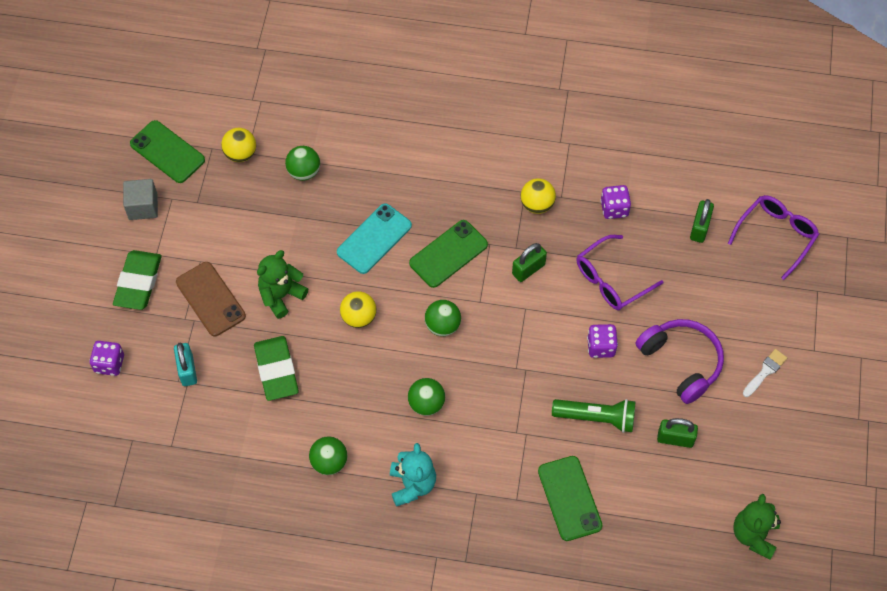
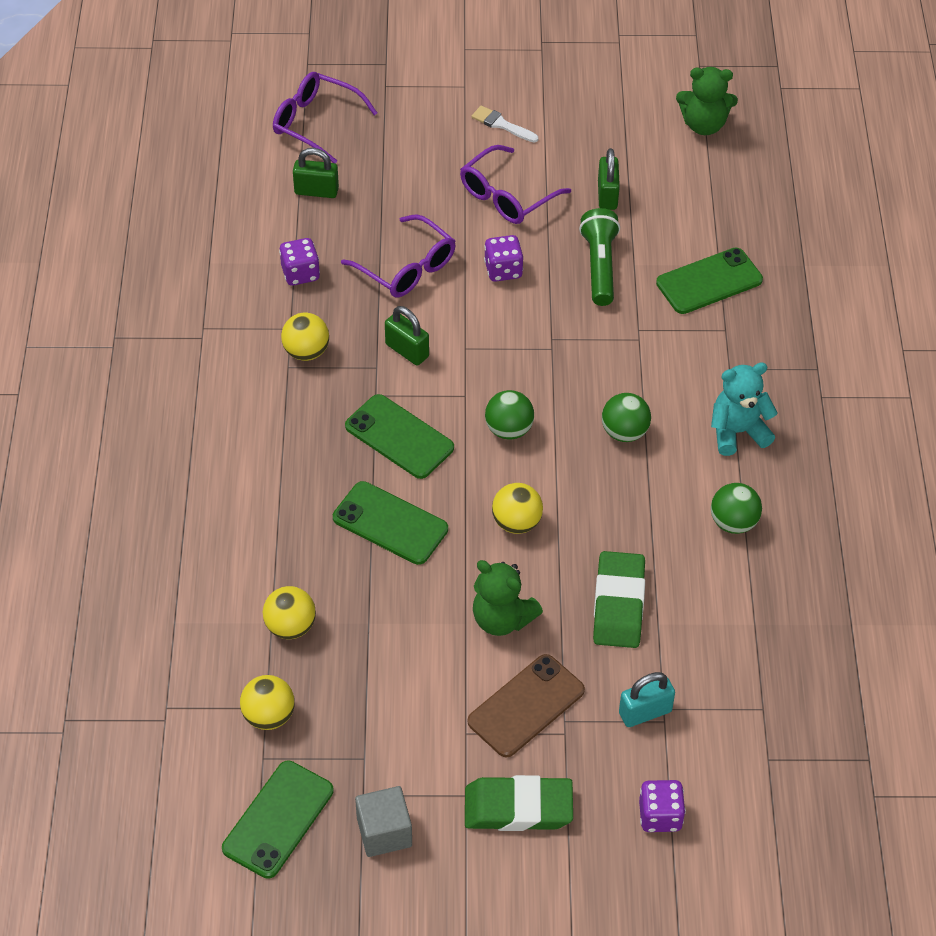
camera: 100 degrees left, 10 degrees down
green eraser [254,336,299,401] -> green eraser turned 60 degrees counterclockwise [593,551,645,648]
green ball [285,146,320,181] -> yellow ball [263,586,316,639]
turquoise phone [337,203,412,274] -> green phone [333,481,448,565]
purple headphones [635,319,724,404] -> purple glasses [460,145,571,224]

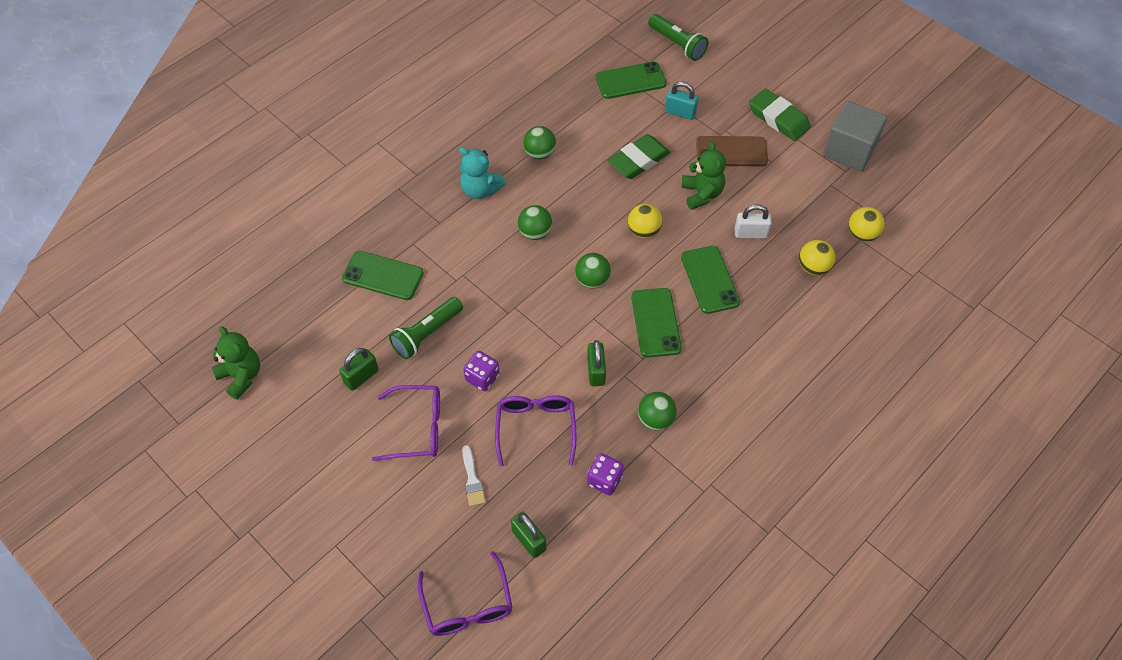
camera: 135 degrees left, 5 degrees up
green phone [222,760,334,879] -> green phone moved to [595,62,667,99]
yellow ball [281,313,329,361] -> green ball [638,392,677,430]
grey cube [355,786,412,857] -> grey cube [823,101,887,172], size x1.57
white brush [471,106,539,142] -> white brush moved to [462,445,486,506]
purple dice [639,780,686,832] -> none
none -> green flashlight [648,14,708,61]
none -> white padlock [734,204,772,239]

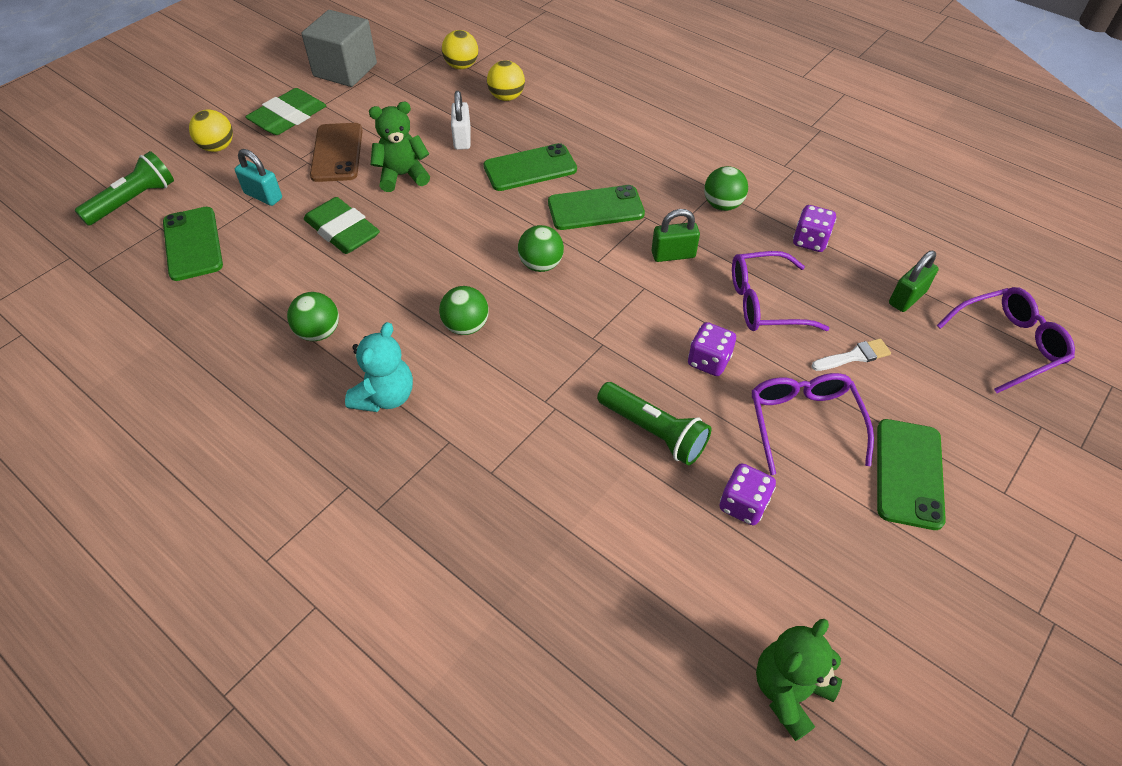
camera: 95 degrees left, 5 degrees down
green padlock [339,348,379,391] -> purple dice [719,463,776,525]
green phone [342,251,424,300] -> green phone moved to [877,419,946,530]
yellow ball [628,204,662,238] -> yellow ball moved to [189,109,233,152]
turquoise padlock [665,81,698,120] -> turquoise padlock turned 75 degrees counterclockwise [235,149,282,206]

